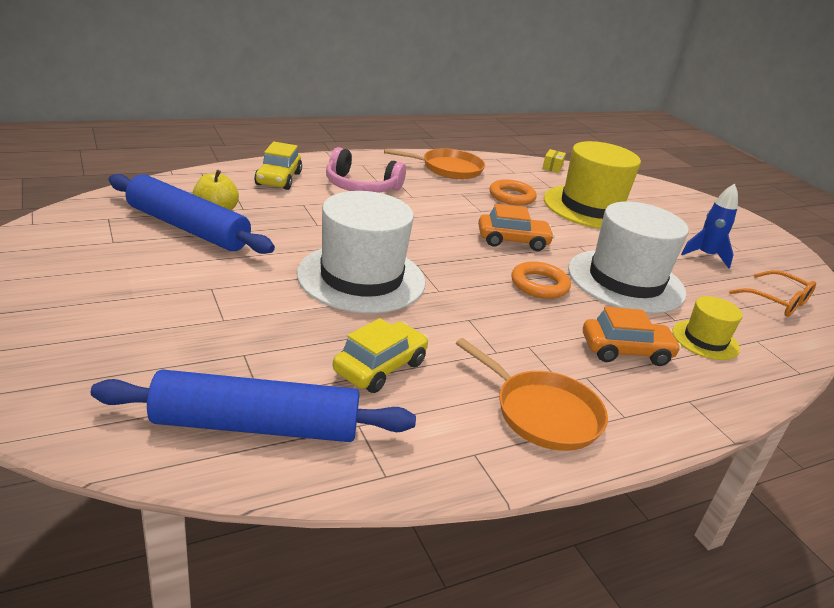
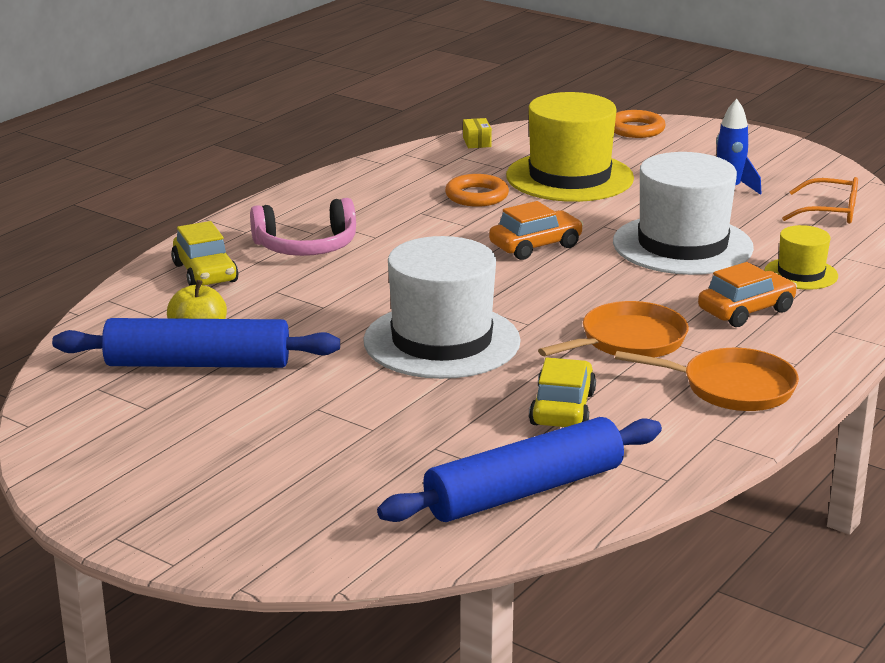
camera: 25 degrees left, 5 degrees down
orange pan [384,148,485,179] -> orange pan moved to [538,301,689,358]
orange ring [512,261,571,299] -> orange ring moved to [614,110,666,138]

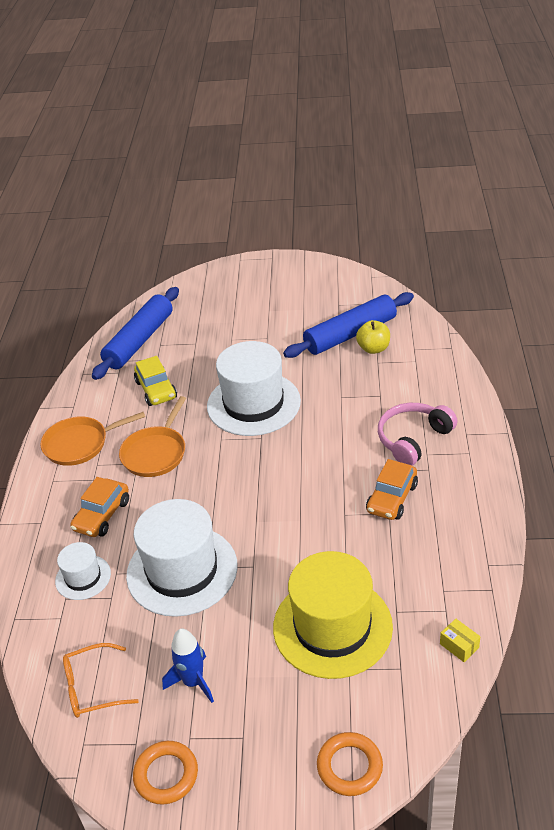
camera: 150 degrees right, 15 degrees up
yellow car [171,221,239,286] -> none
orange ring [445,174,509,207] -> orange ring moved to [133,741,198,805]
orange car [489,201,584,260] -> orange car moved to [366,459,418,520]
yellow hat [764,225,838,290] -> white hat [55,542,111,600]

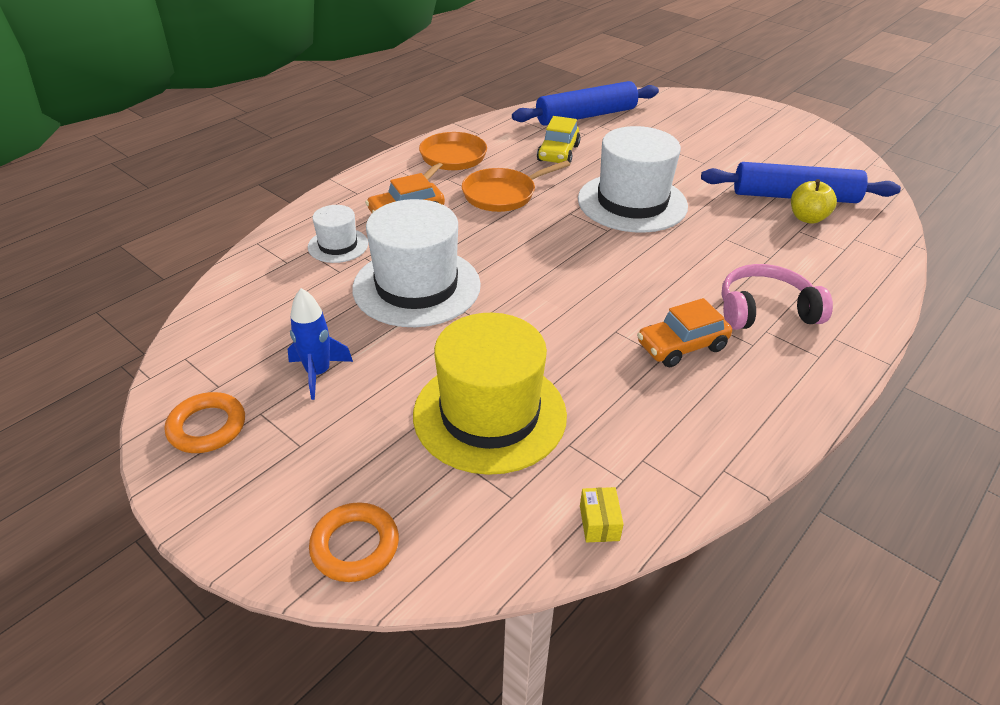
camera: 35 degrees right, 0 degrees up
orange pan [40,412,145,466] -> orange pan turned 90 degrees clockwise [419,132,487,180]
orange glasses [63,643,139,718] -> none

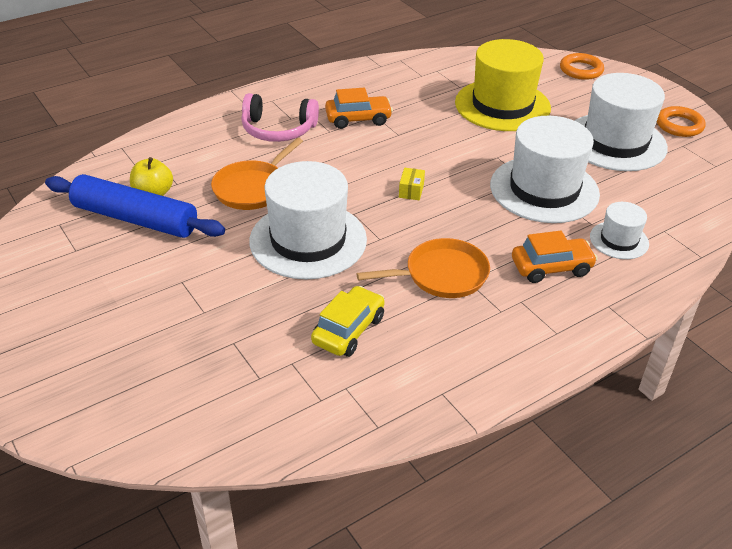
camera: 165 degrees left, 0 degrees up
blue rocket [288,288,353,400] -> white hat [574,73,668,171]
orange pan [419,132,487,180] -> orange pan moved to [211,138,303,210]
blue rolling pin [512,81,659,126] -> none
yellow box [580,487,624,542] -> yellow box moved to [399,168,425,200]

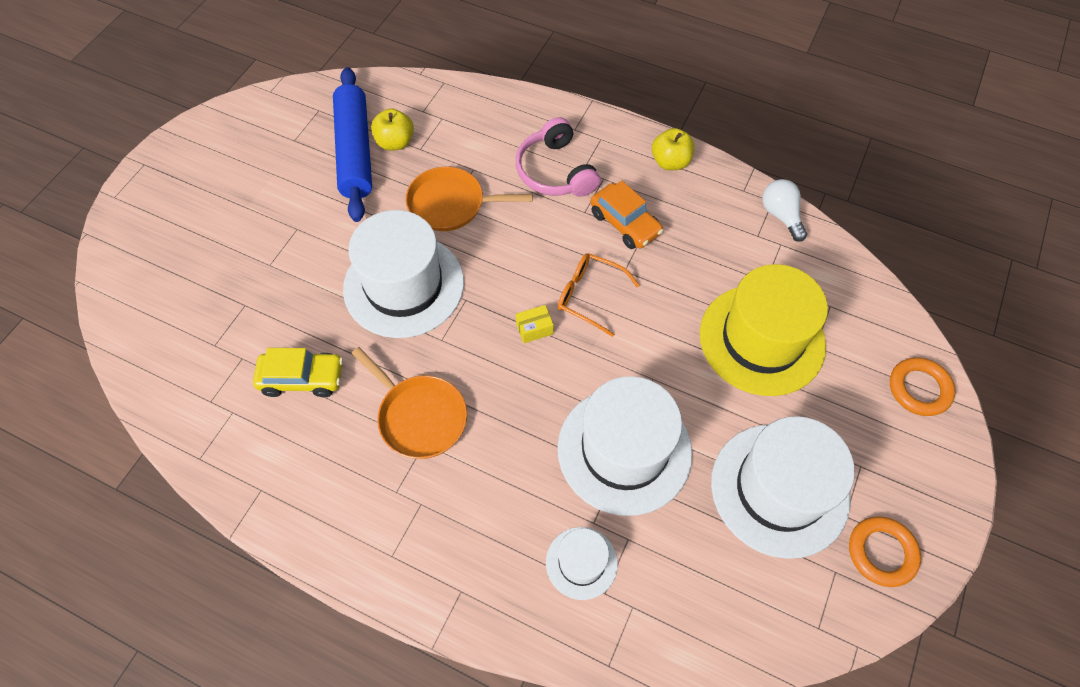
camera: 60 degrees right, 20 degrees up
orange car [512,231,598,283] -> none
none -> orange glasses [558,253,640,337]
none -> yellow apple [652,128,695,170]
none -> white light bulb [762,179,807,242]

